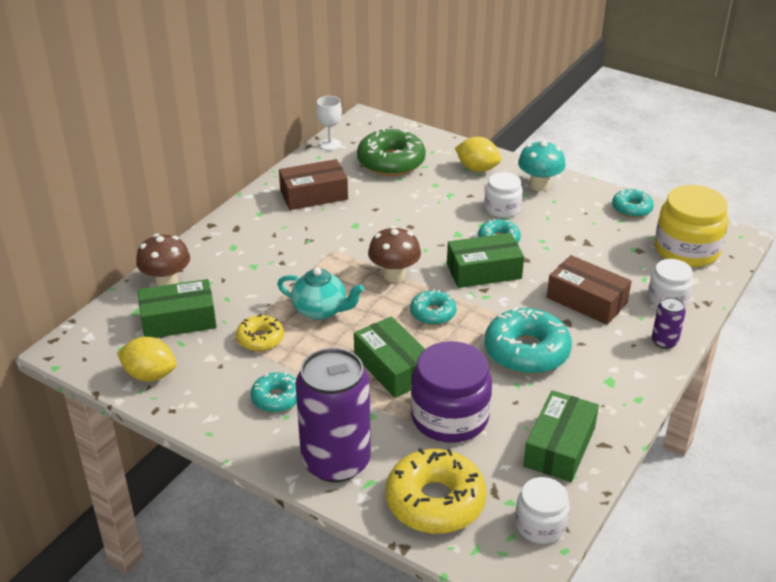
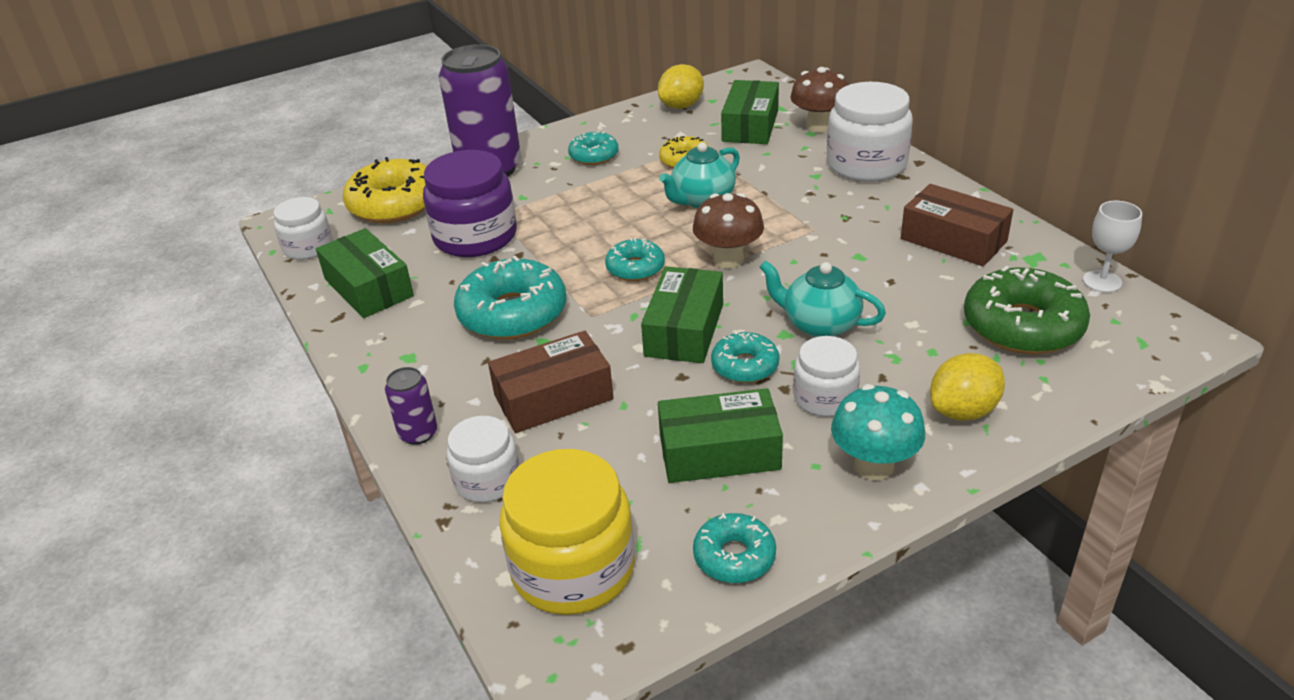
camera: 120 degrees right, 0 degrees up
brown box [279,159,348,210] -> brown box turned 60 degrees counterclockwise [901,184,1013,266]
green box [354,317,425,398] -> green box moved to [658,388,783,483]
none -> turquoise teapot [760,260,886,337]
none -> white jar [827,82,913,182]

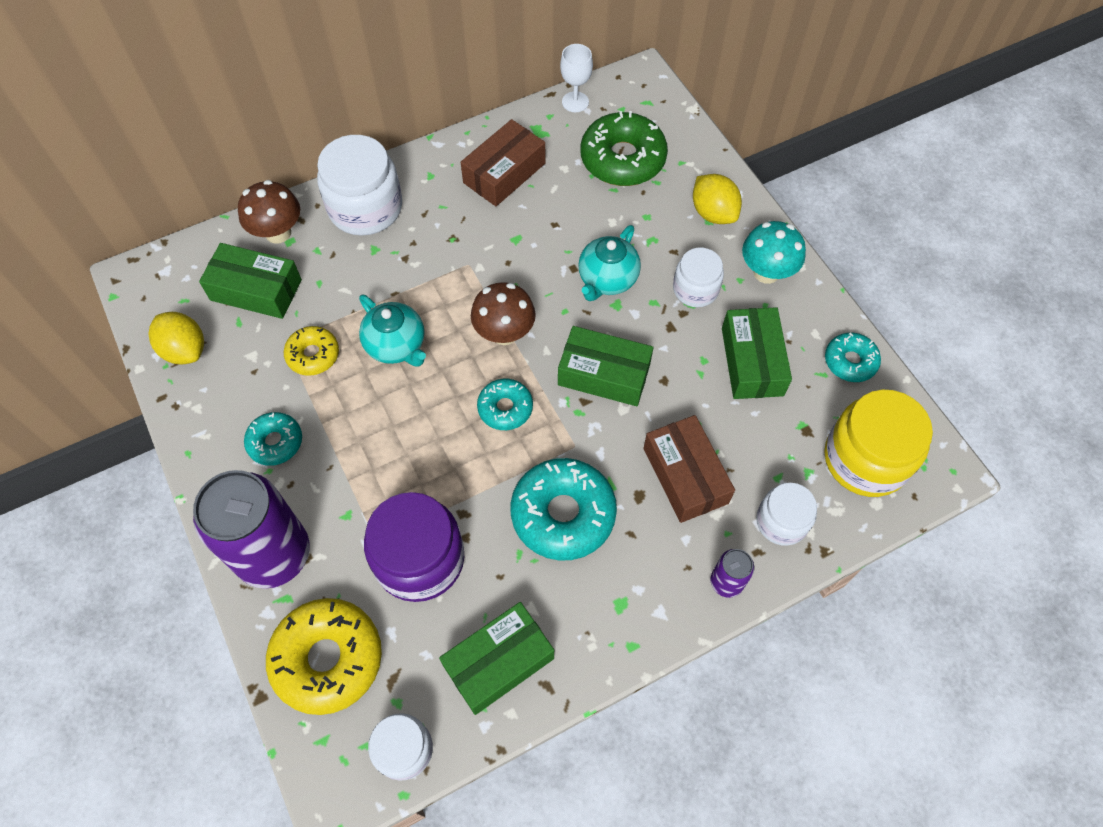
camera: 90 degrees left, 25 degrees up
turquoise donut [711,331,779,383] -> none

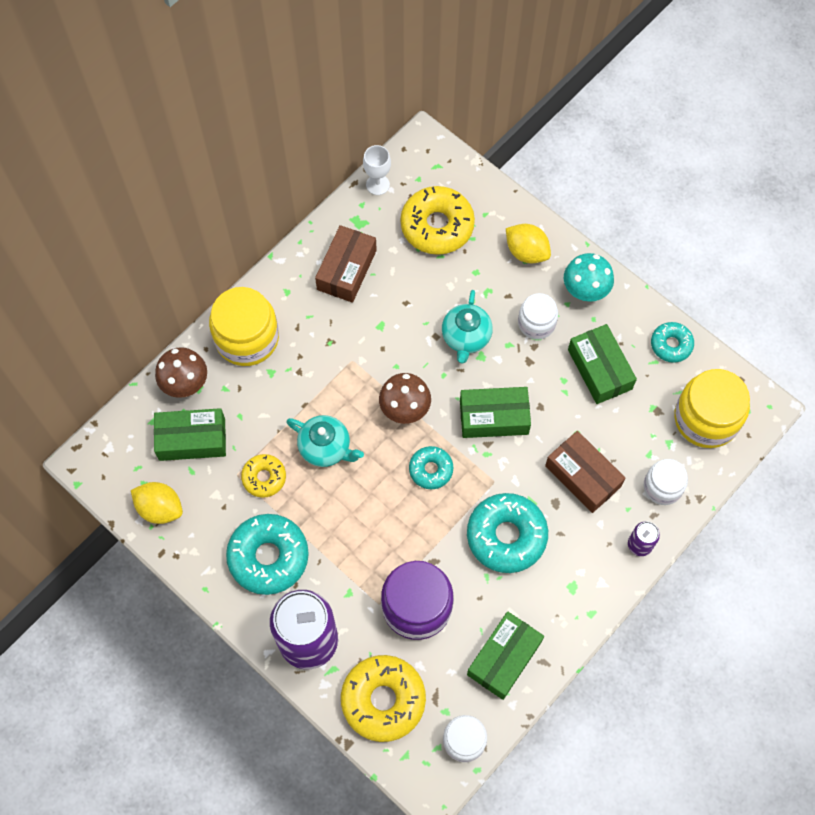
camera: 20 degrees left, 5 degrees up
turquoise donut [244,412,302,466] -> turquoise donut [226,514,309,595], size x1.78
white jar [317,135,402,236] -> yellow jar [209,287,279,366]
green donut [581,111,668,186] -> yellow donut [400,186,475,255]

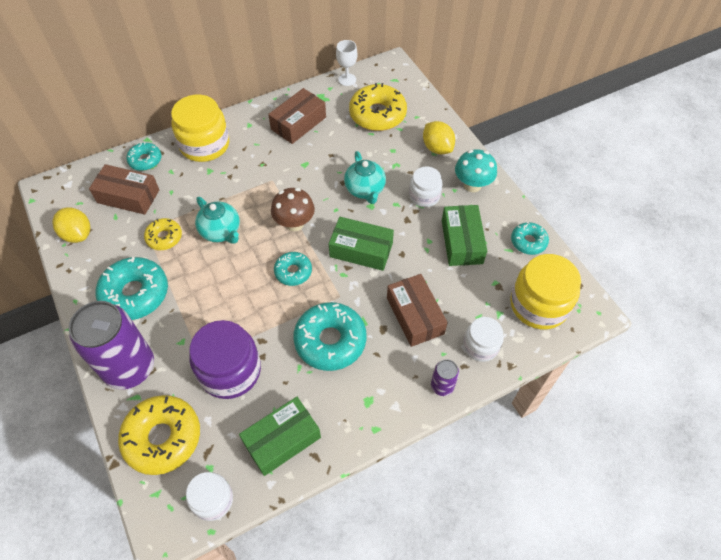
camera: 20 degrees right, 10 degrees down
green box [154,408,226,461] -> brown box [89,164,159,215]
brown mushroom [155,347,207,398] -> turquoise donut [126,142,161,171]
turquoise teapot [442,290,493,363] -> turquoise teapot turned 45 degrees counterclockwise [344,151,386,204]

